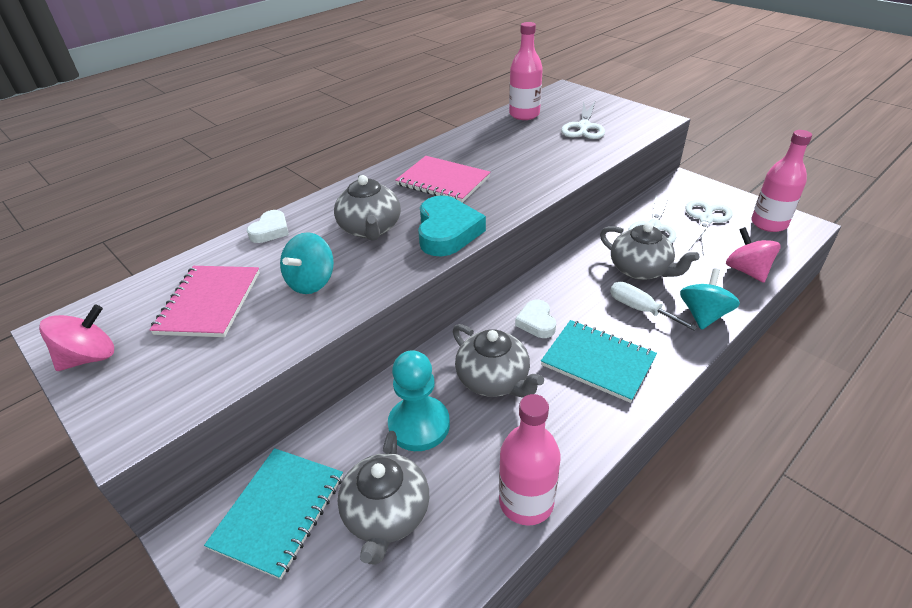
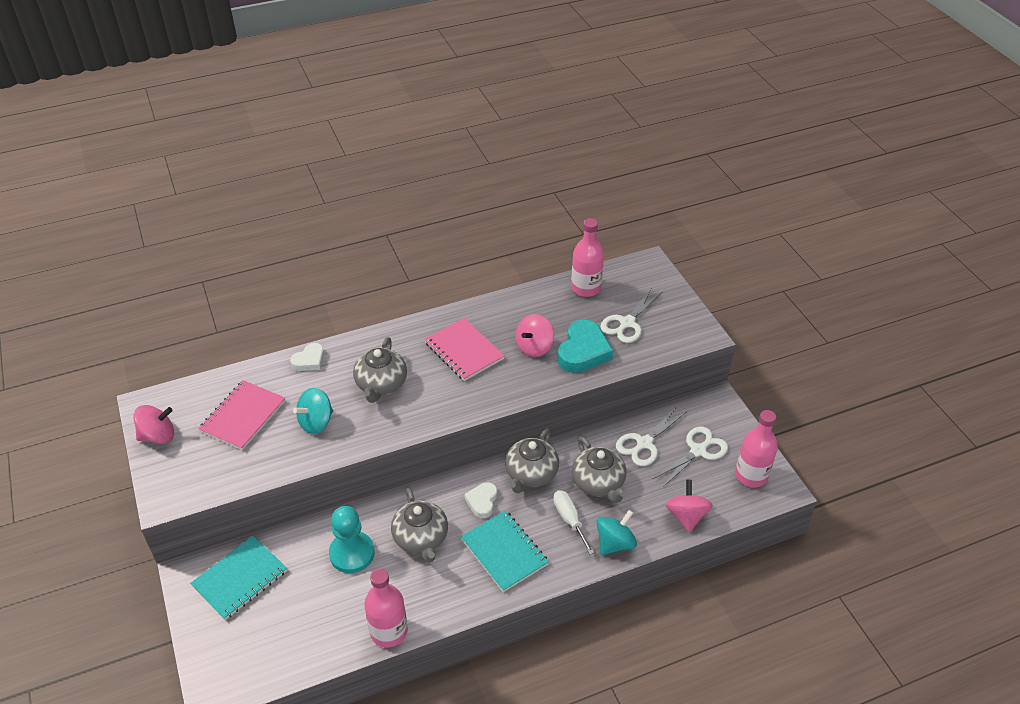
camera: 20 degrees right, 5 degrees up
grey teapot [337,431,429,564] -> grey teapot moved to [505,428,559,493]
turquoise heart [418,196,486,256] -> turquoise heart moved to [558,319,613,373]
none -> pink spinning top [515,314,554,357]

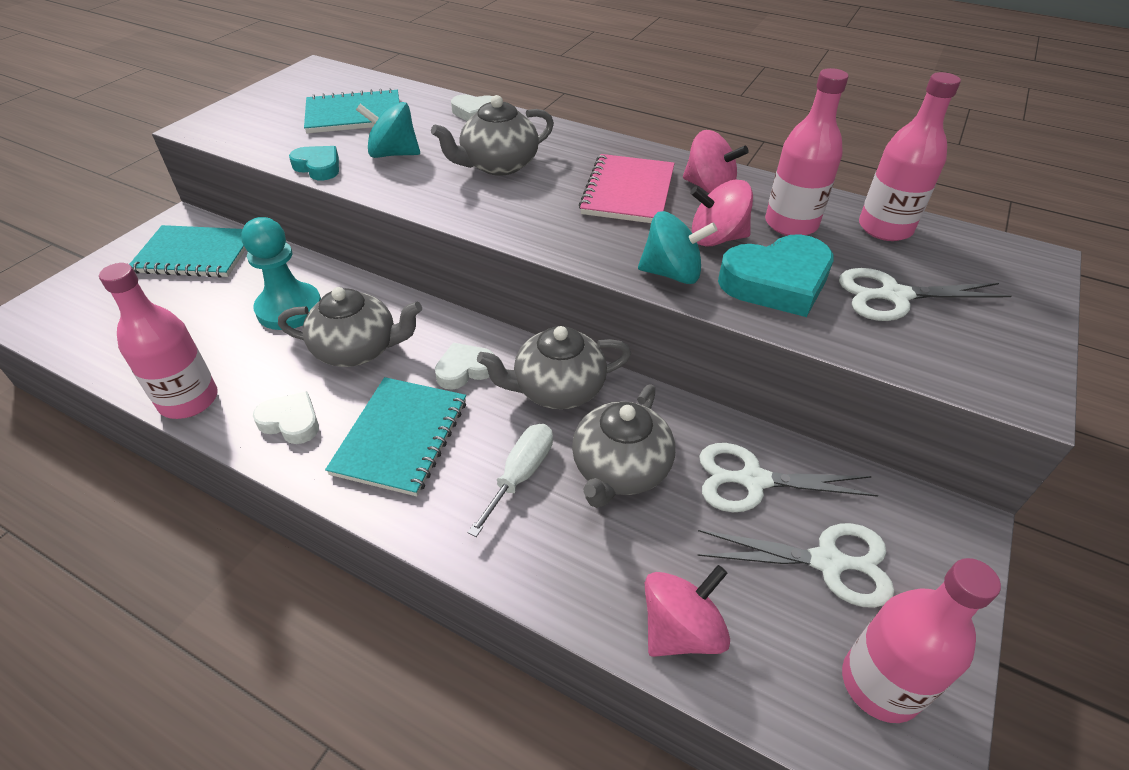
camera: 50 degrees right, 0 degrees up
pink spinning top [133,405,174,444] -> pink spinning top moved to [683,130,749,193]
pink notebook [198,380,285,450] -> turquoise notebook [304,88,400,133]
grey teapot [391,488,448,563] -> grey teapot turned 120 degrees counterclockwise [278,287,422,367]
turquoise spinning top [596,510,637,555] -> turquoise spinning top moved to [638,211,717,284]
none -> white heart [253,391,319,444]
none -> turquoise heart [289,146,339,180]
none -> pink bottle [765,68,849,236]

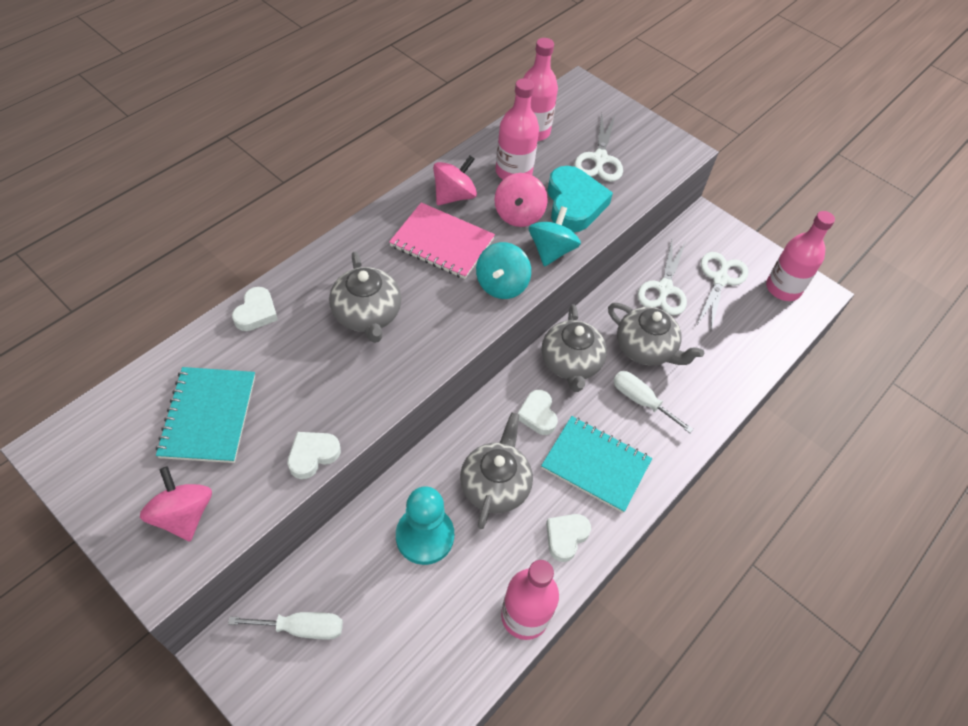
camera: 80 degrees left, 10 degrees up
turquoise notebook [129,225,246,278] -> white screwdriver [228,612,343,640]
turquoise heart [289,146,339,180] -> white heart [288,432,341,479]
turquoise spinning top [356,102,420,158] -> turquoise spinning top moved to [476,242,531,299]
pink spinning top [645,565,730,657] -> pink spinning top moved to [140,466,212,541]

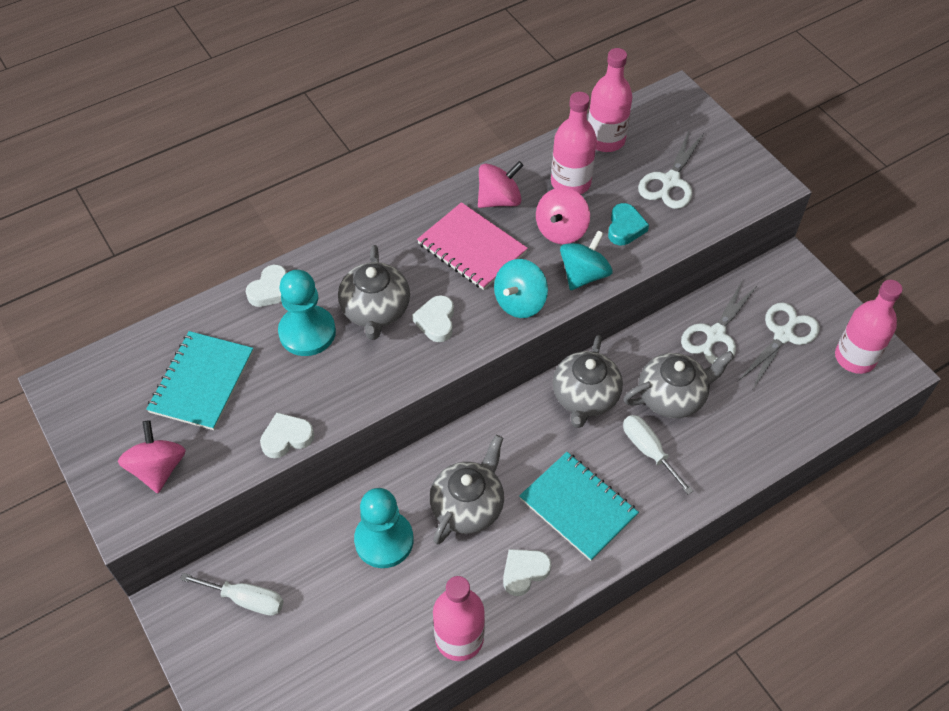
camera: 20 degrees right, 0 degrees up
white heart [517,390,558,435] -> white heart moved to [412,295,454,342]
turquoise heart [547,166,613,232] -> turquoise heart [608,203,649,245], size x0.57
grey teapot [608,303,704,365] -> grey teapot turned 75 degrees counterclockwise [623,351,735,418]
none -> turquoise pawn [278,270,336,356]

